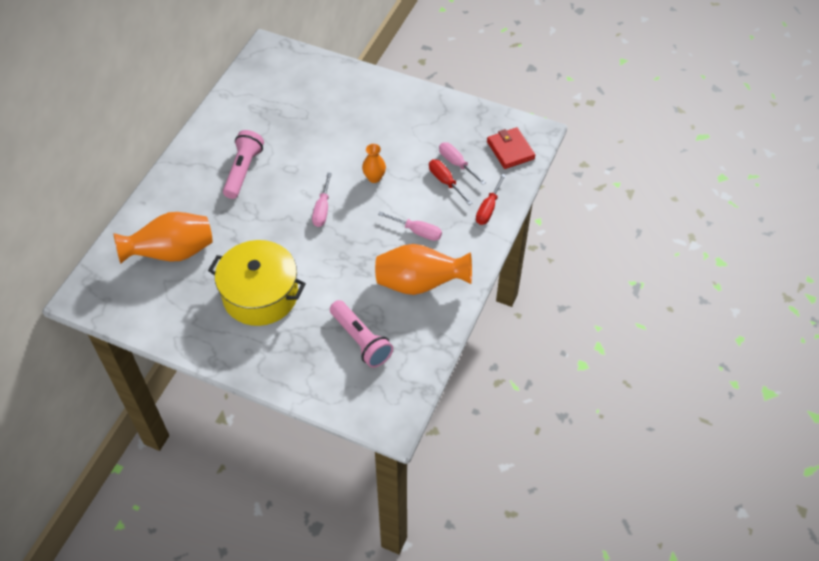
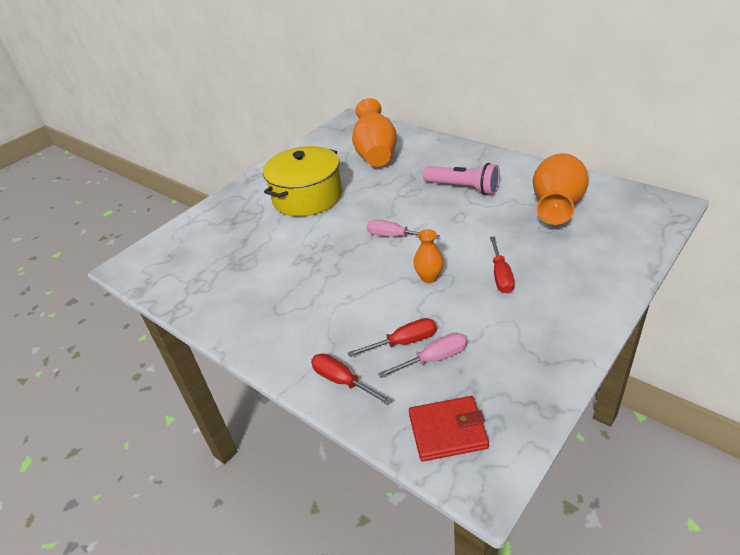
camera: 110 degrees right, 15 degrees down
pink flashlight [330,300,393,368] -> none
orange vase [375,244,472,295] -> orange vase moved to [533,153,589,225]
pink screwdriver [378,211,442,241] -> none
none -> red screwdriver [490,236,515,293]

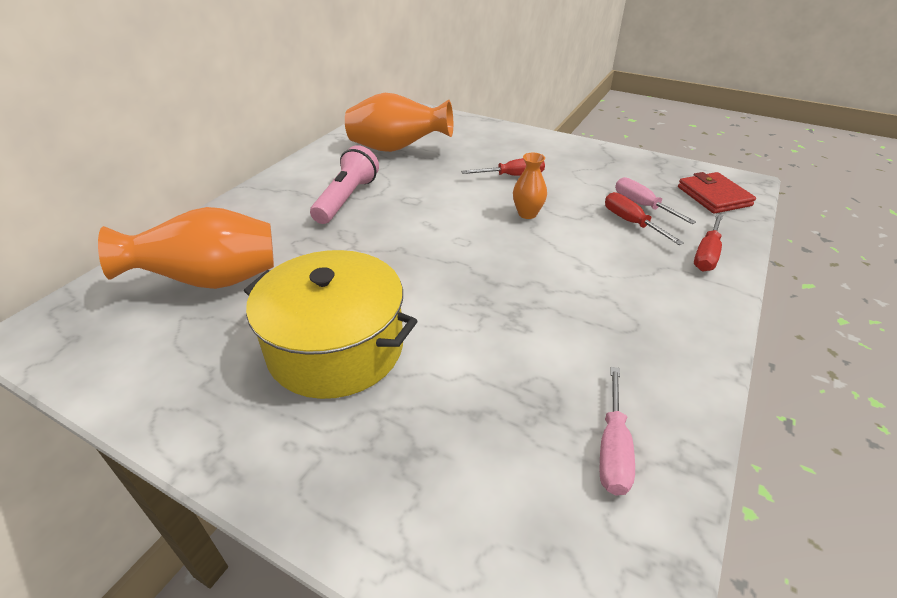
camera: 105 degrees left, 0 degrees up
pink screwdriver [367,220,440,239] -> pink screwdriver moved to [600,367,635,495]

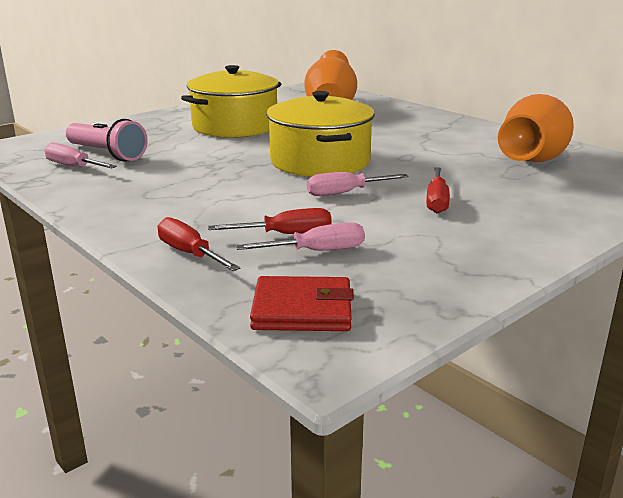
camera: 110 degrees right, 15 degrees down
pink flashlight [310,145,379,224] -> pink flashlight moved to [66,119,148,161]
orange vase [513,153,547,219] -> pink screwdriver [307,172,408,196]
none -> yellow pot [266,91,375,177]

